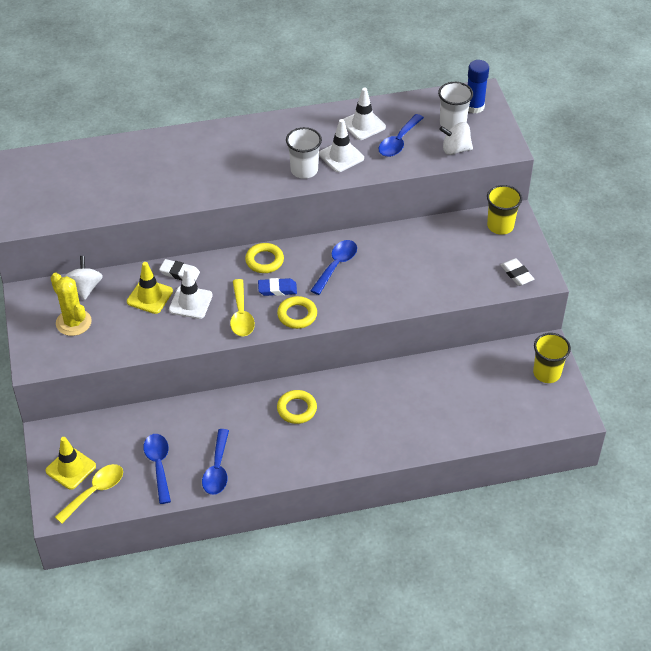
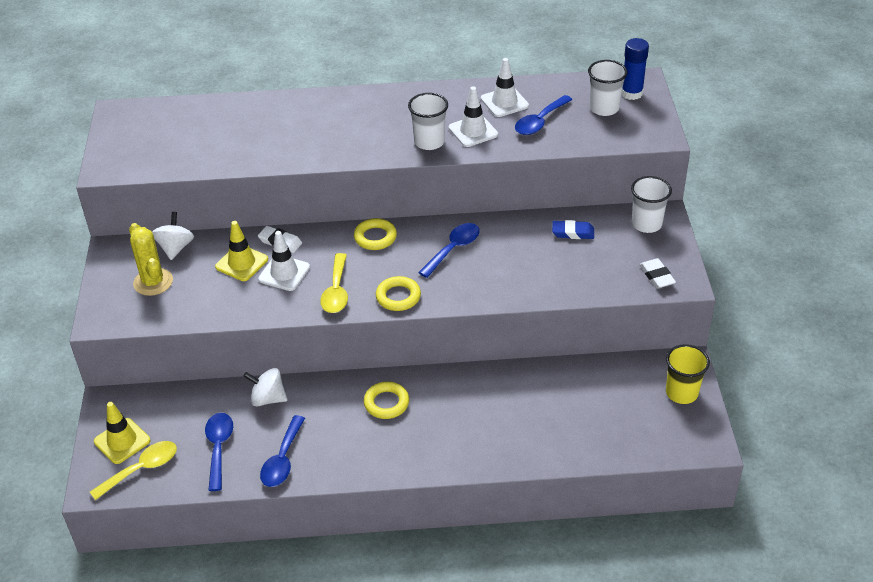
camera: 10 degrees right, 5 degrees down
blue eraser [258,278,297,296] -> blue eraser moved to [552,220,594,239]
white spinning top [439,122,473,155] -> white spinning top moved to [244,368,287,407]
yellow cup [487,185,522,235] -> white cup [631,176,672,233]

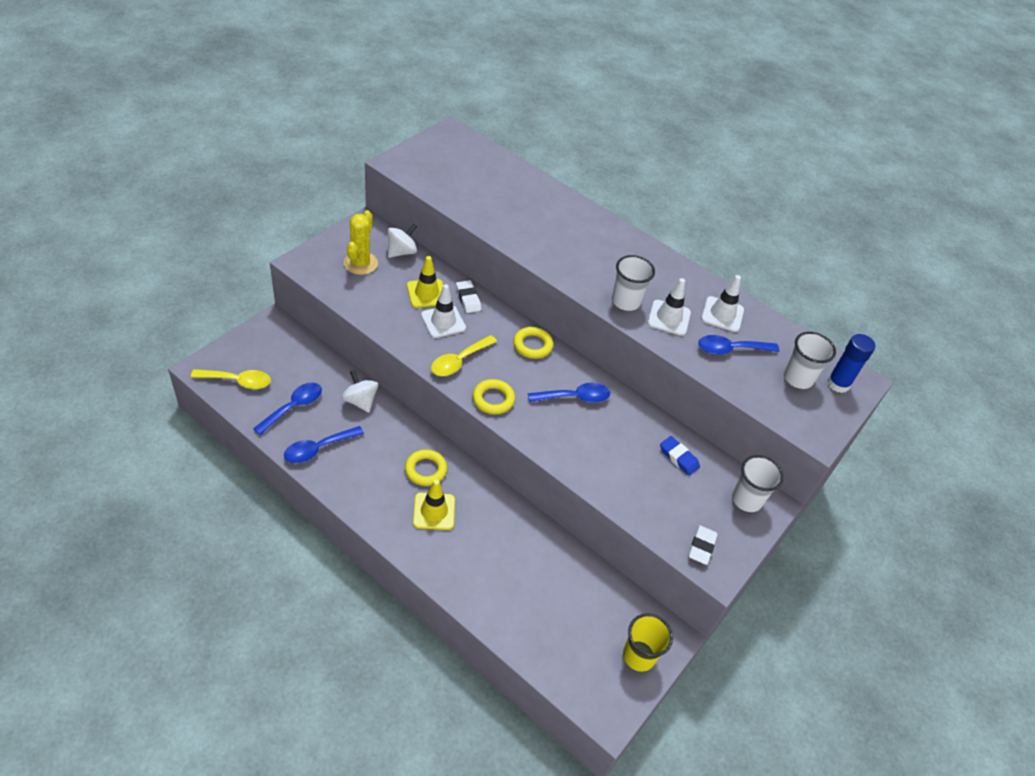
camera: 35 degrees right, 5 degrees up
yellow traffic cone [94,402,150,464] -> yellow traffic cone moved to [413,479,455,530]

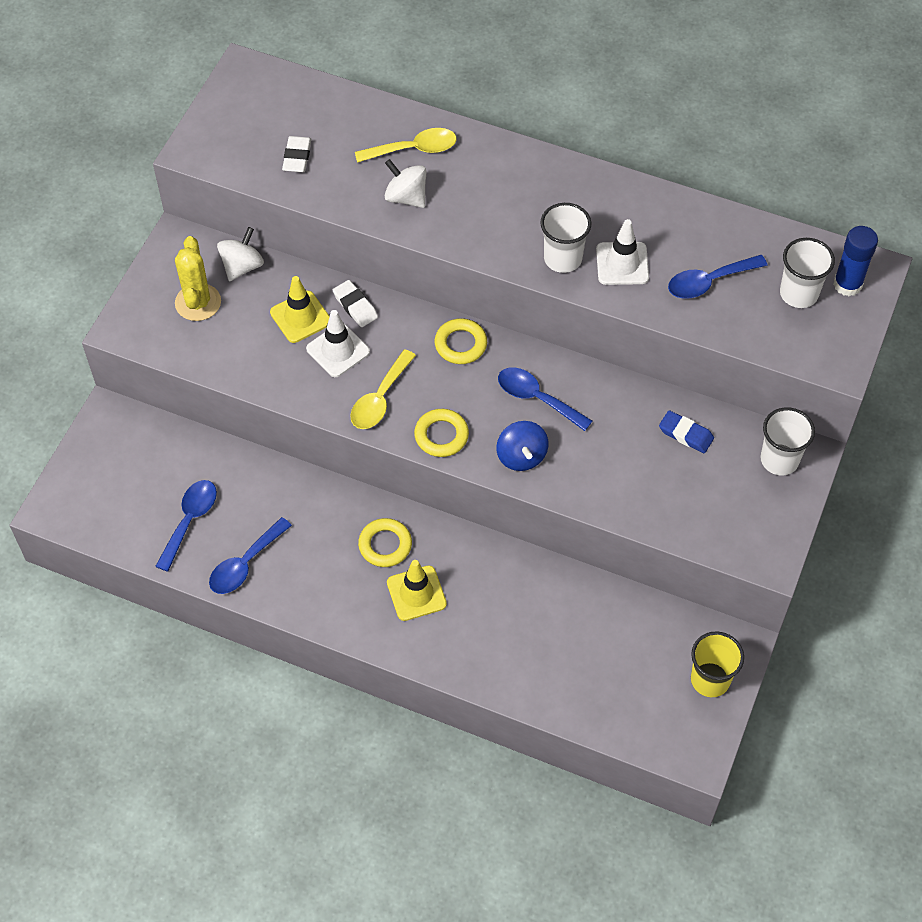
camera: 10 degrees left, 10 degrees up
yellow spoon [191,369,271,389] -> yellow spoon moved to [355,128,457,163]
white spinning top [342,370,378,413] -> white spinning top moved to [385,159,426,208]
blue spoon [528,383,610,403] -> blue spoon turned 120 degrees counterclockwise [498,367,592,431]
white eraser [688,525,718,565] -> white eraser moved to [282,136,311,172]
white traffic cone [701,275,744,332] -> none
none -> blue spinning top [496,421,549,471]

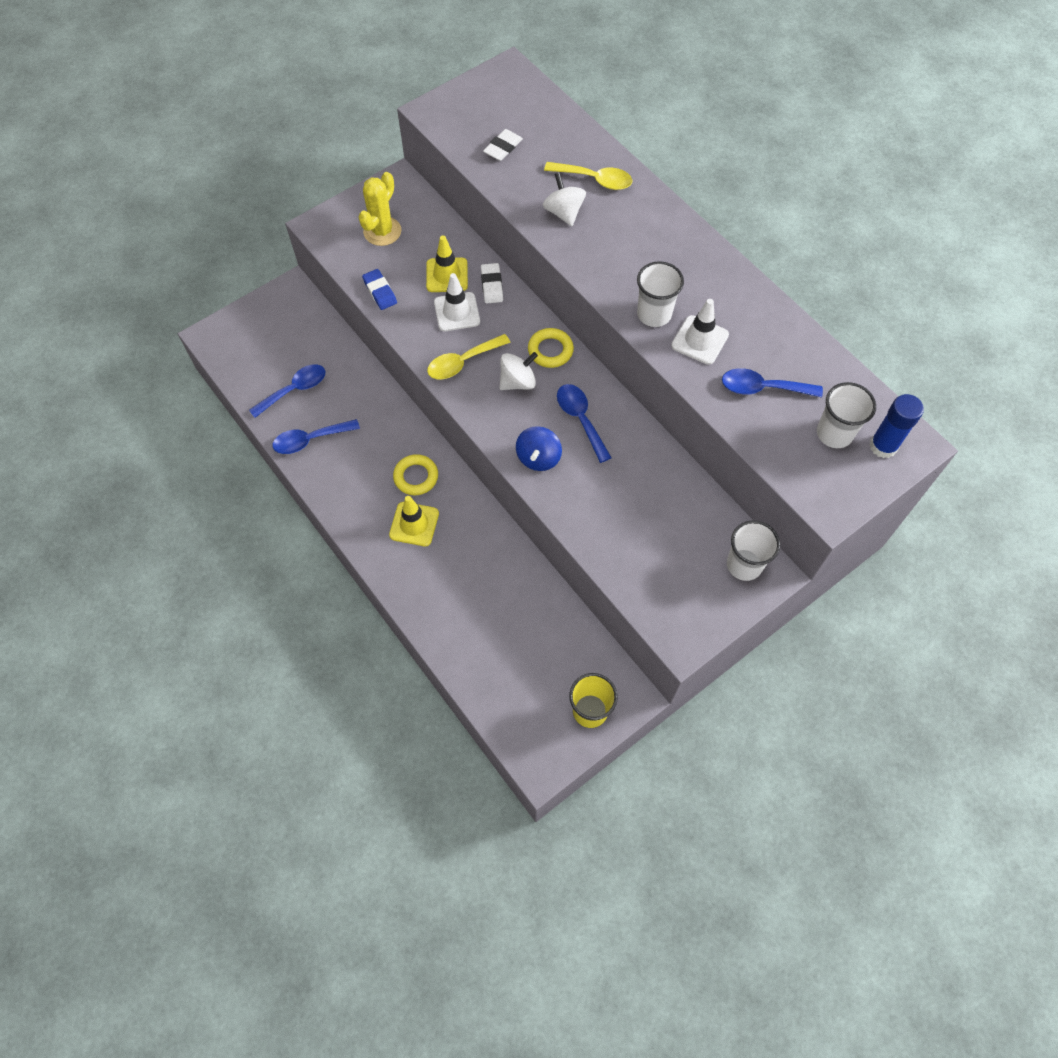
camera: 30 degrees right, 5 degrees up
white spinning top [217,227,264,281] -> white spinning top moved to [499,352,538,390]
yellow ring [414,409,469,457] -> none
blue eraser [659,410,714,453] -> blue eraser moved to [362,269,397,310]

